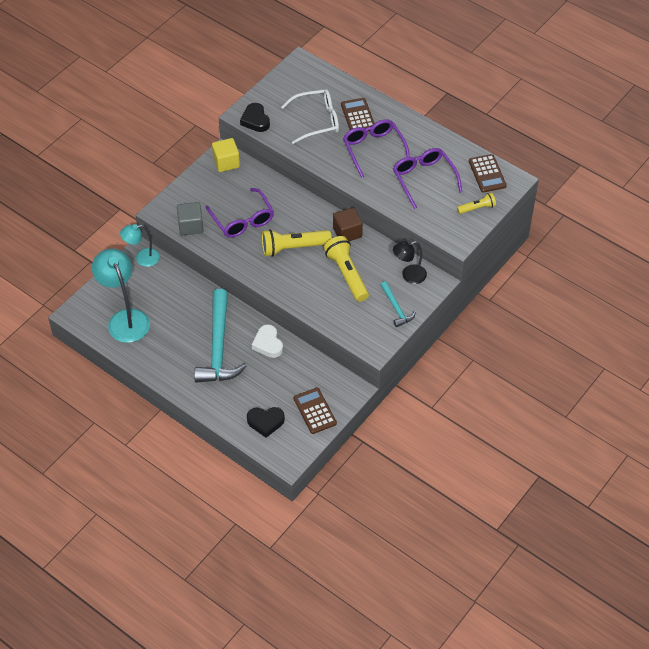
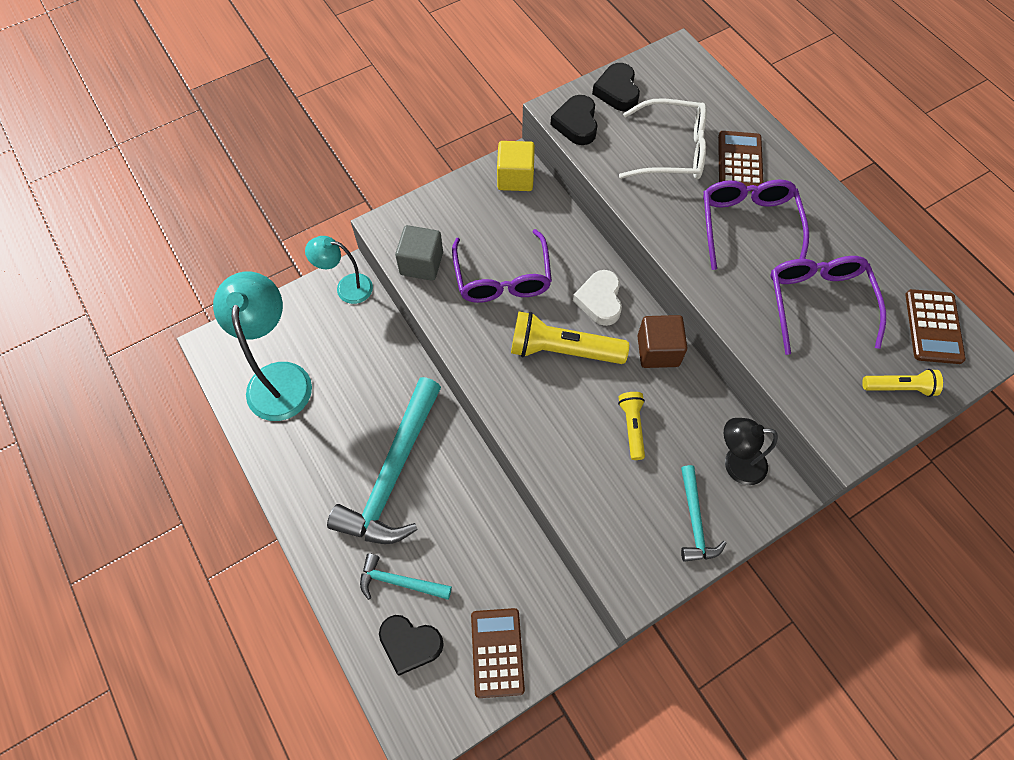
camera: 20 degrees right, 10 degrees up
white heart [251,324,283,358] -> white heart moved to [573,270,622,326]
yellow flashlight [324,236,369,302] -> yellow flashlight [618,392,645,460], size x0.55
none -> turquoise hammer [360,553,452,600]
none -> black heart [592,63,640,111]

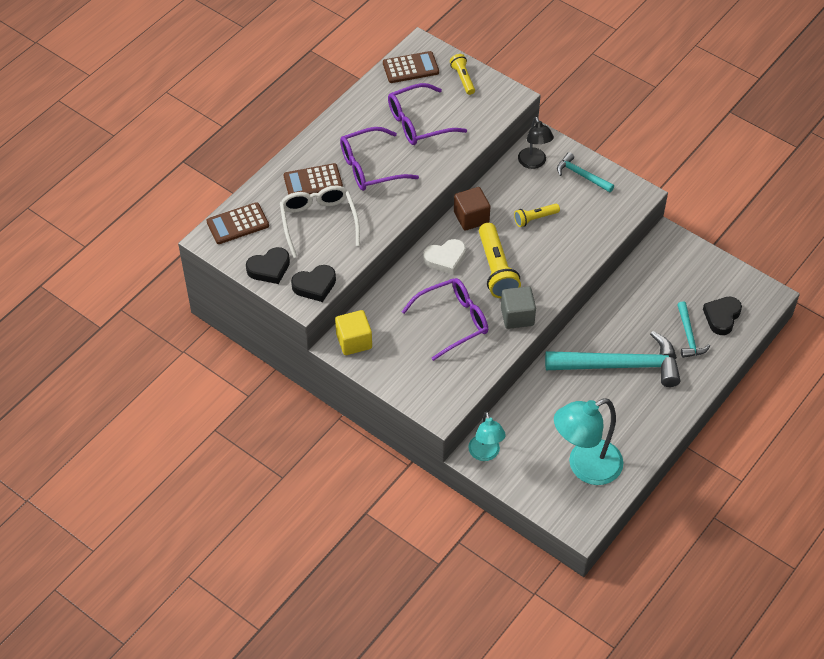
camera: 110 degrees left, 10 degrees down
black heart [379,615,444,676] -> black heart turned 150 degrees counterclockwise [703,297,742,335]
grey cube [395,225,443,281] -> grey cube moved to [501,286,536,329]
brown calculator [471,608,525,698] -> brown calculator moved to [207,202,269,244]
turquoise hammer [681,465,727,562] -> turquoise hammer turned 120 degrees counterclockwise [557,152,614,192]

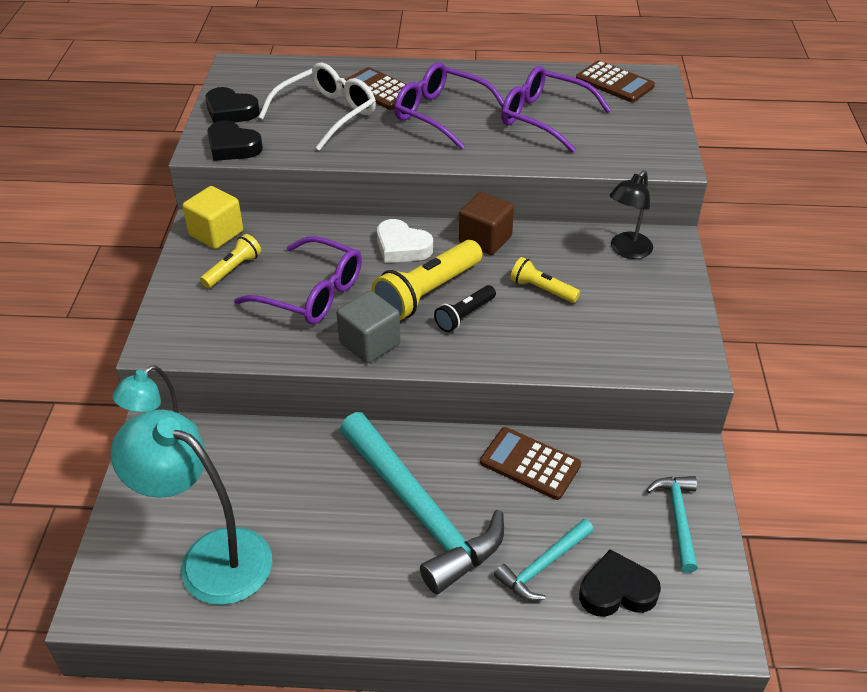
camera: 55 degrees right, 10 degrees down
brown calculator [207,202,269,244] -> brown calculator moved to [480,427,581,500]
yellow flashlight [450,54,475,95] -> yellow flashlight moved to [200,234,261,288]
turquoise hammer [557,152,614,192] -> turquoise hammer moved to [647,476,698,573]
none -> black flashlight [434,285,496,332]

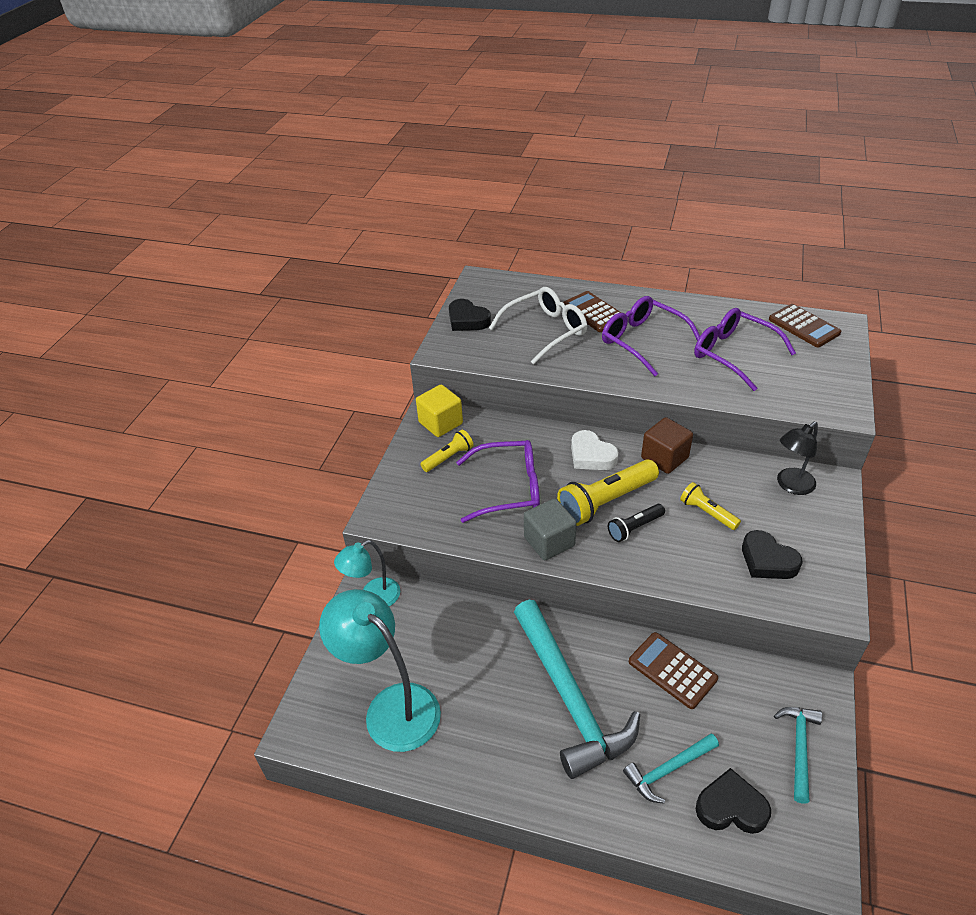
camera: 15 degrees right, 0 degrees up
black heart [207,121,263,161] -> black heart moved to [742,530,802,579]
purple glasses [234,236,362,324] -> purple glasses turned 45 degrees counterclockwise [456,440,540,523]

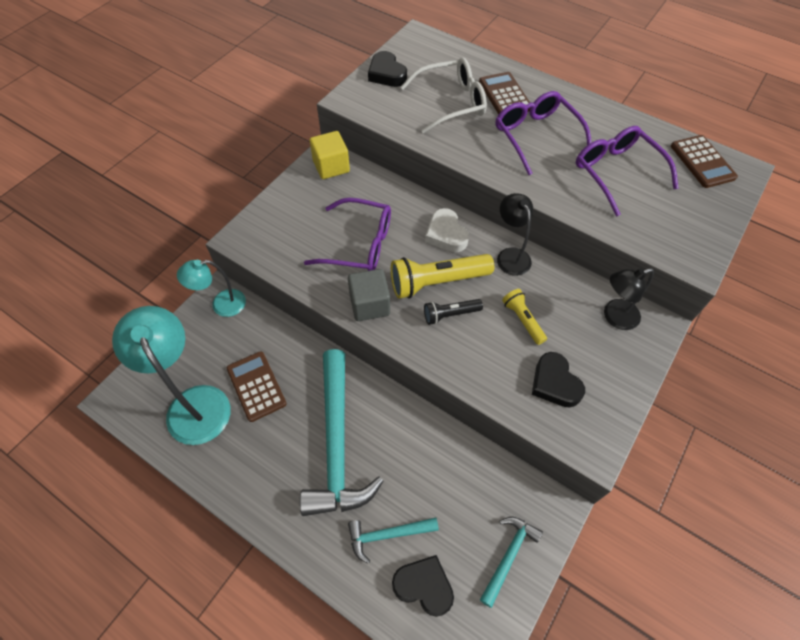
camera: 15 degrees right, 15 degrees up
yellow flashlight [420,430,473,472] -> none
brown calculator [629,632,718,709] -> brown calculator moved to [227,351,287,422]
brown cube [641,417,693,474] -> black lamp [497,193,533,276]

